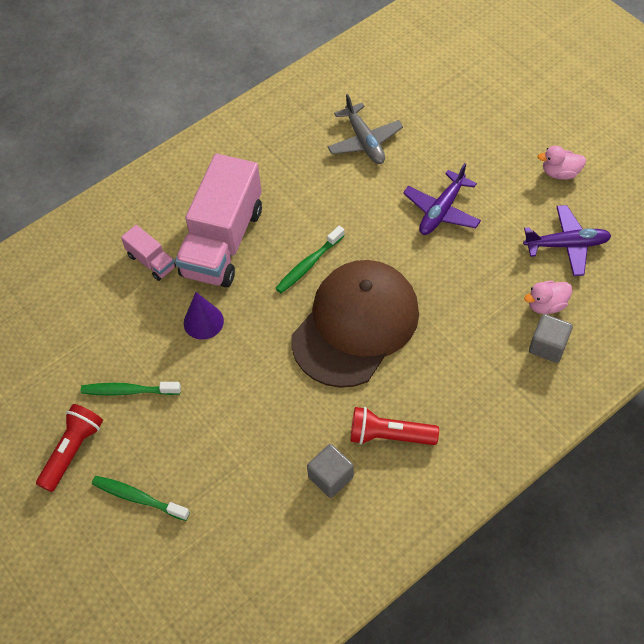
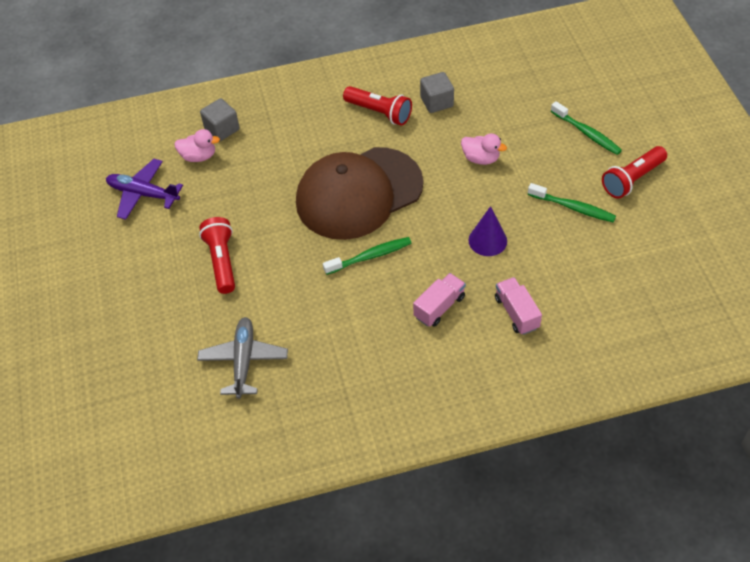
camera: 155 degrees left, 5 degrees down
pink truck [175,154,262,287] -> pink truck [413,273,466,327], size x0.45
purple plane [403,163,481,235] -> red flashlight [199,217,235,294]
pink duck [538,146,586,180] -> pink duck moved to [461,133,507,165]

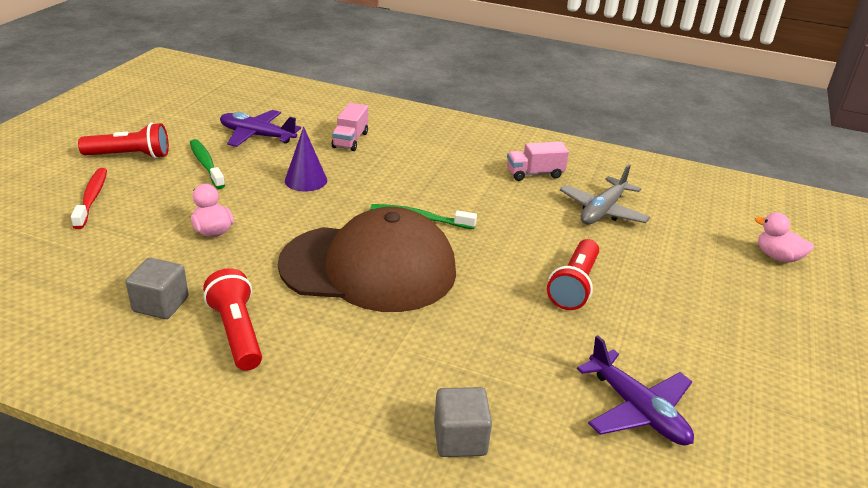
camera: 150 degrees left, 20 degrees down
pink duck [174,129,220,162] -> pink duck moved to [755,212,814,263]
pink truck [413,273,466,327] -> pink truck moved to [507,142,569,181]
green toothbrush [551,101,622,155] -> red toothbrush [71,168,107,229]
none -> purple plane [220,110,301,147]

